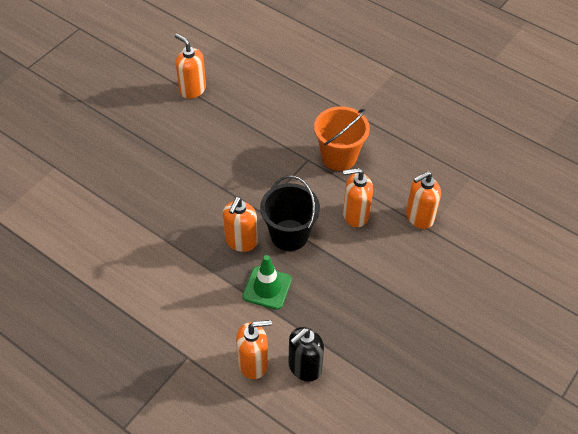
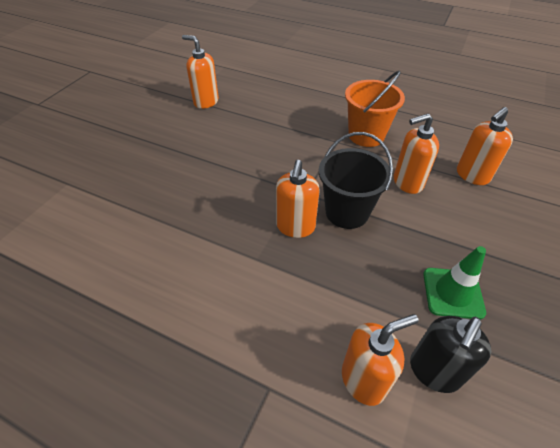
camera: 10 degrees left, 5 degrees down
green traffic cone [243,255,292,310] -> green traffic cone moved to [423,246,486,319]

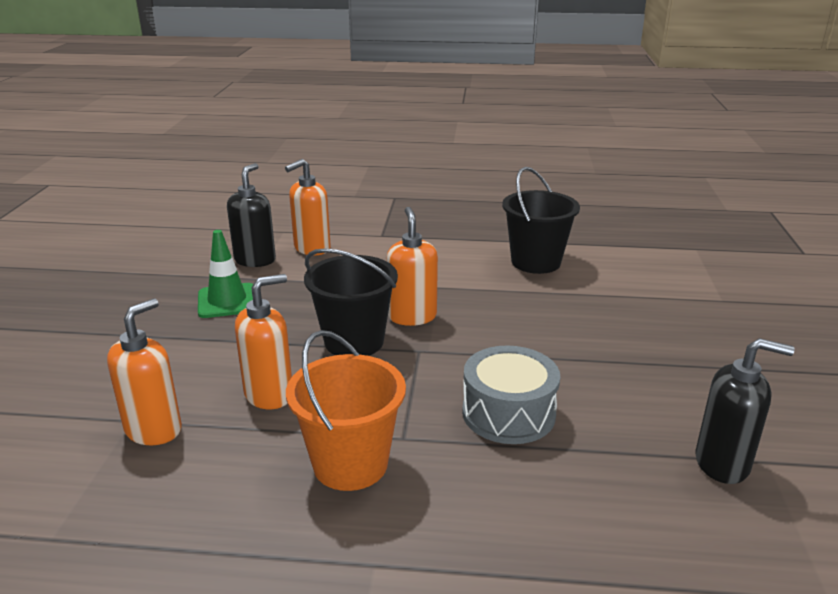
camera: 160 degrees right, 20 degrees down
orange soap dispenser [182,35,219,109] -> black soap dispenser [695,338,795,484]
none -> grey drum [462,345,560,444]
none -> black bucket [502,167,580,274]

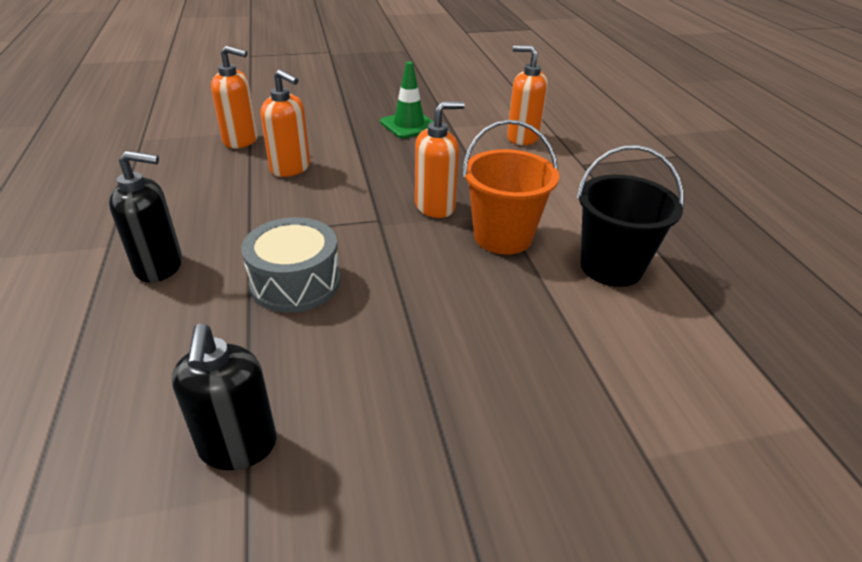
camera: 70 degrees right, 10 degrees up
black soap dispenser [227,163,276,267] -> black soap dispenser moved to [109,151,182,283]
orange bucket [286,330,406,491] -> orange bucket moved to [463,120,559,254]
black bucket [304,248,398,356] -> none

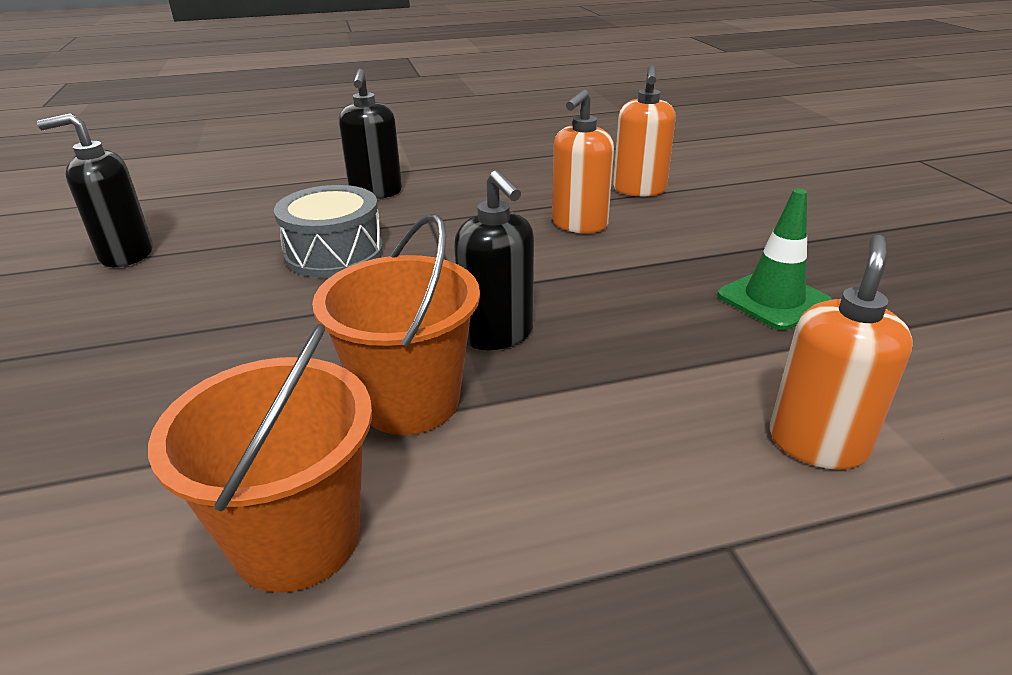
camera: 90 degrees right, 5 degrees down
orange soap dispenser [415,101,465,218] -> black soap dispenser [454,170,534,350]
black bucket [576,145,684,287] -> orange bucket [148,323,372,592]

